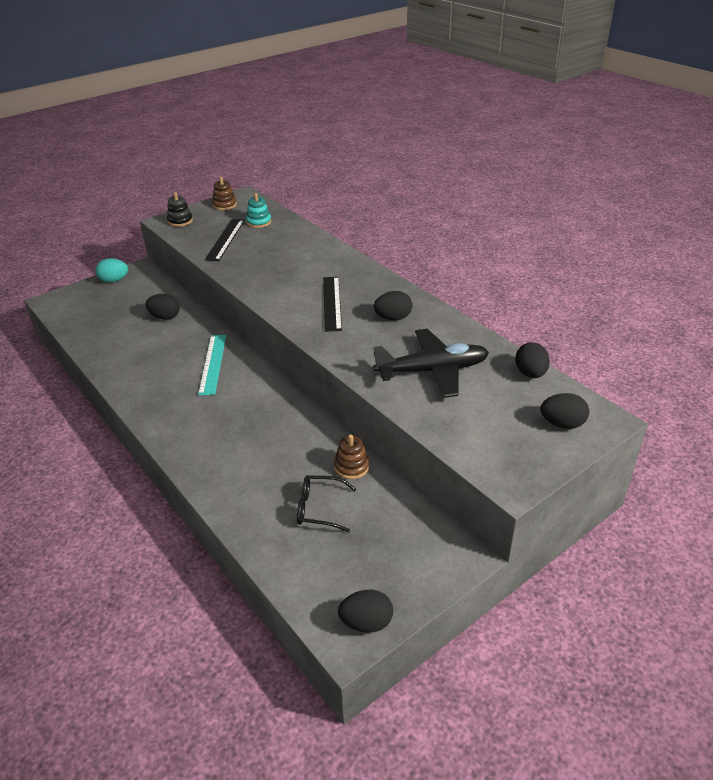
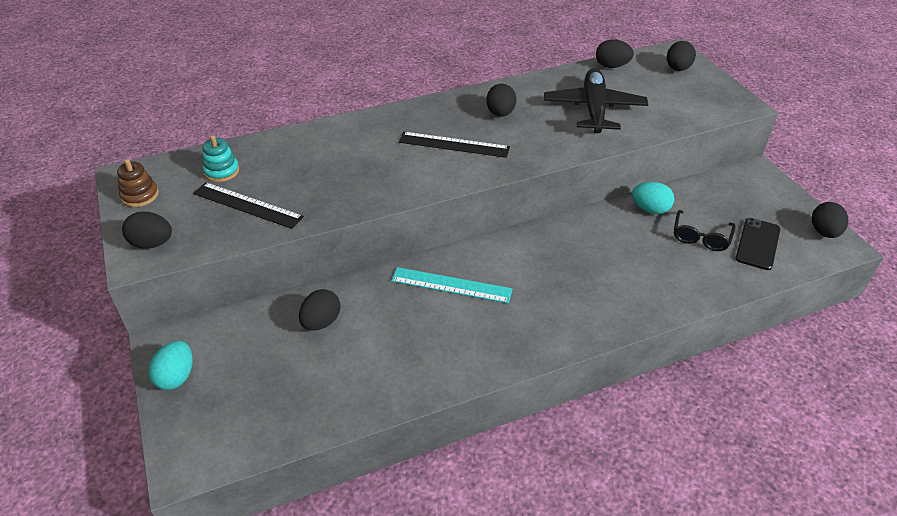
camera: 75 degrees left, 5 degrees up
black stacking toy [167,192,193,227] -> black egg [122,212,172,249]
brown stacking toy [334,434,369,479] -> turquoise egg [632,182,674,214]
none -> black phone [736,218,780,270]

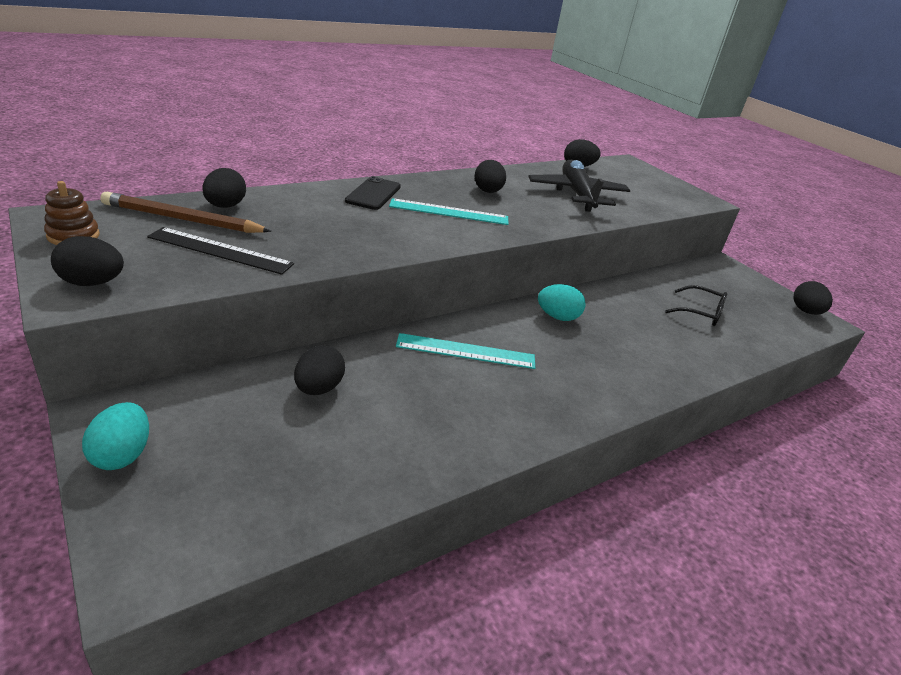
camera: 15 degrees left, 10 degrees down
turquoise stacking toy [202,135,239,182] -> brown pencil [100,192,271,233]
black ruler [399,132,510,158] -> turquoise ruler [389,198,508,225]
turquoise egg [632,182,674,214] -> turquoise egg moved to [538,284,586,321]
black egg [667,41,696,71] -> black egg moved to [202,168,246,208]
black glasses [674,210,736,251] -> black glasses turned 75 degrees counterclockwise [665,285,727,326]
black phone [736,218,780,270] -> black phone moved to [345,176,401,210]

